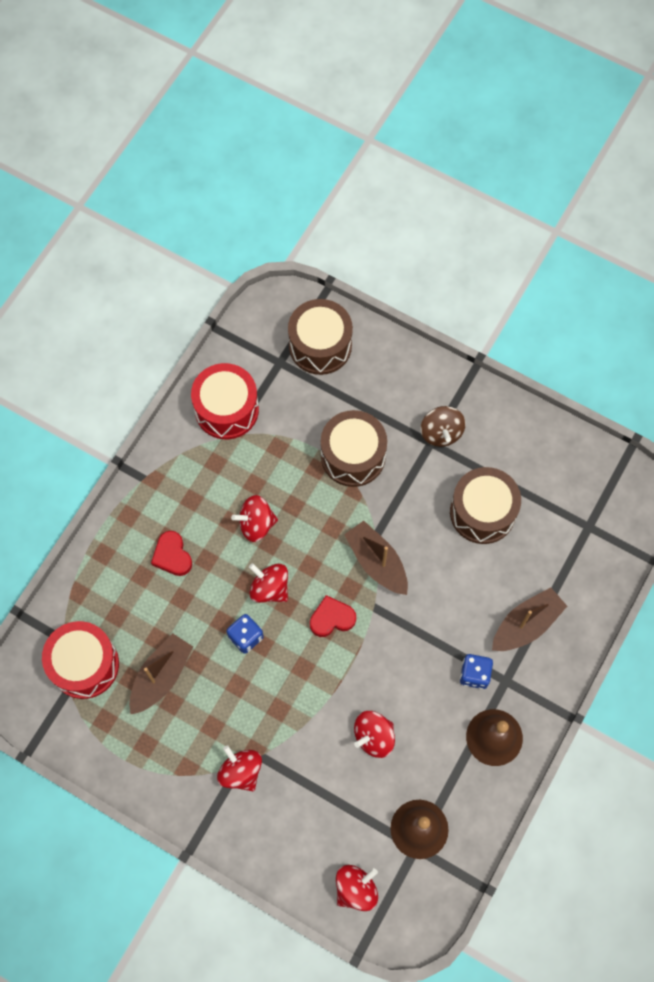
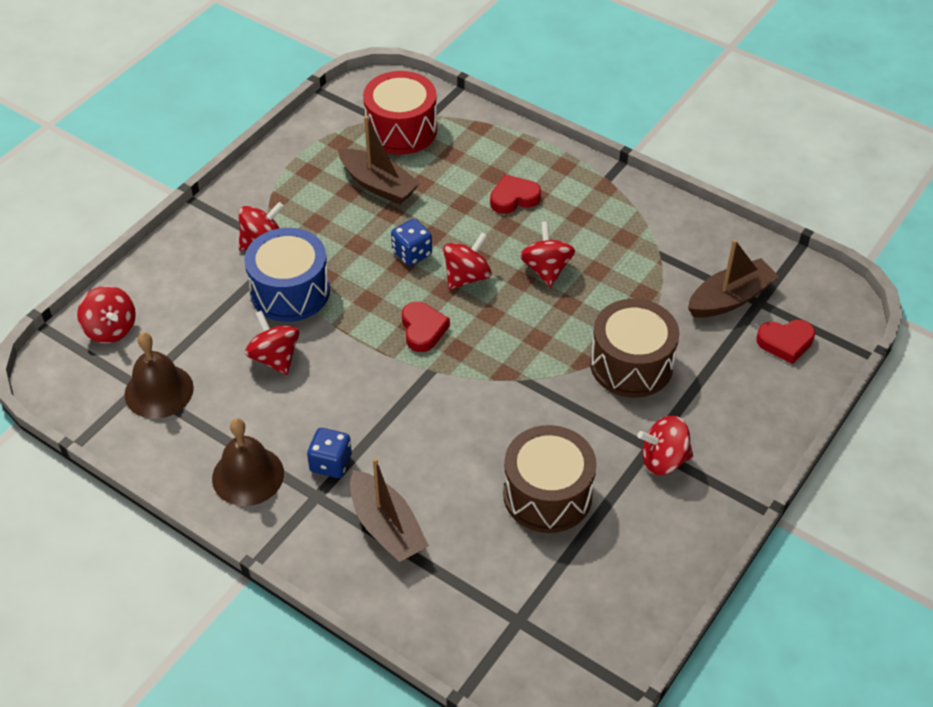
camera: 95 degrees right, 20 degrees down
red drum [191,363,259,439] -> none
brown drum [288,299,353,375] -> red heart [756,320,815,364]
brown boat [344,521,408,595] -> brown boat moved to [688,239,780,318]
brown spinning top [420,406,466,447] -> red spinning top [637,416,693,475]
none -> blue drum [244,228,330,322]

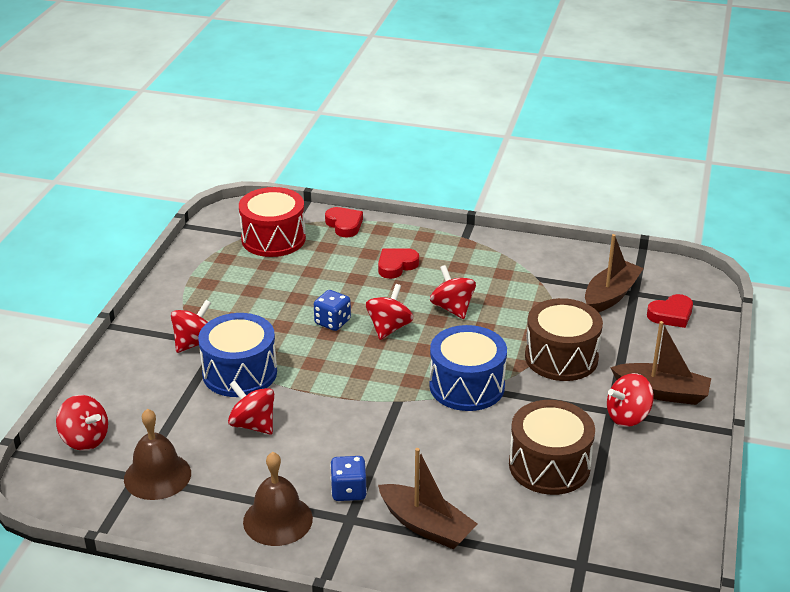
camera: 20 degrees left, 15 degrees down
brown boat [338,116,420,205] -> brown boat moved to [610,321,711,405]
red heart [402,302,450,352] -> red heart moved to [325,207,363,237]
none -> blue drum [429,325,507,411]

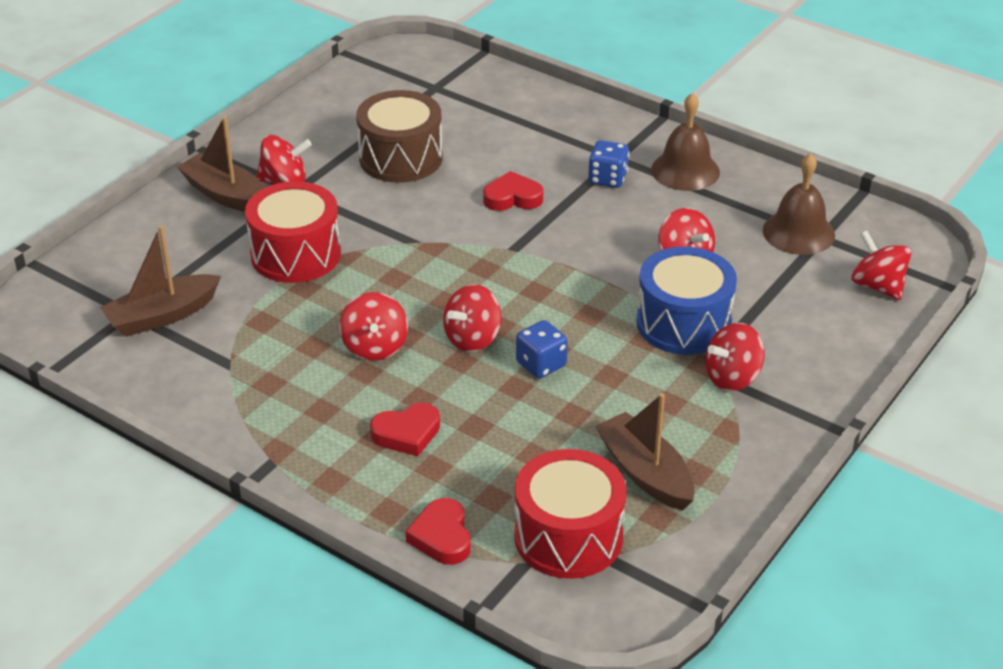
camera: 160 degrees left, 5 degrees up
brown boat [378,448,477,549] -> brown boat moved to [595,393,695,510]
blue drum [429,325,507,411] -> none
brown drum [525,298,603,381] -> red drum [245,181,341,283]
red heart [647,294,693,328] -> red heart moved to [483,171,543,211]

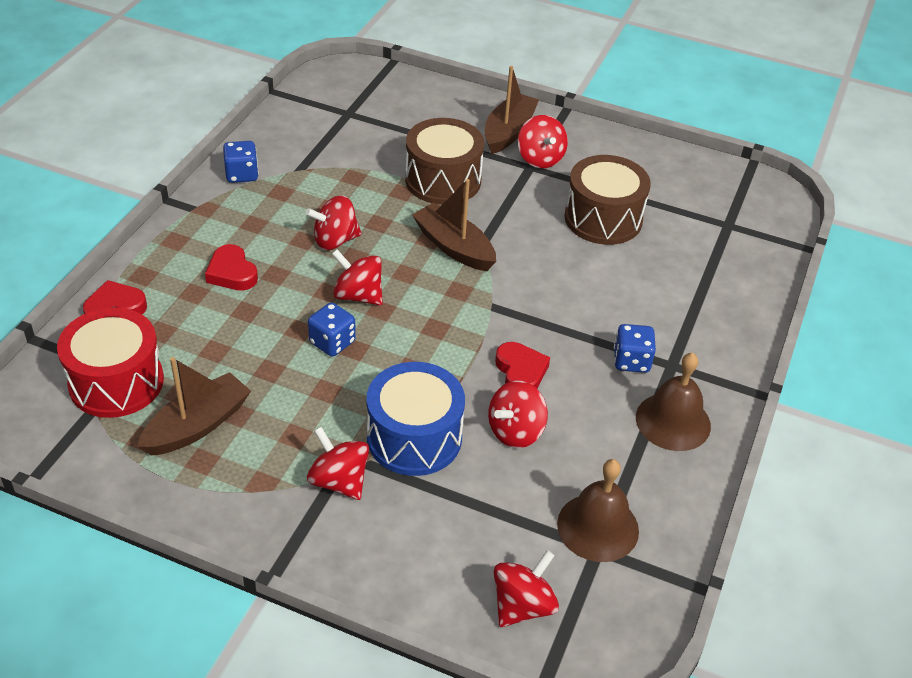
camera: 75 degrees right, 5 degrees up
brown boat [100,225,221,337] -> brown boat moved to [412,179,496,271]
red drum [245,181,341,283] -> brown drum [405,118,484,205]
red heart [483,171,543,211] -> red heart moved to [495,342,550,389]
none -> blue dice [223,141,259,183]

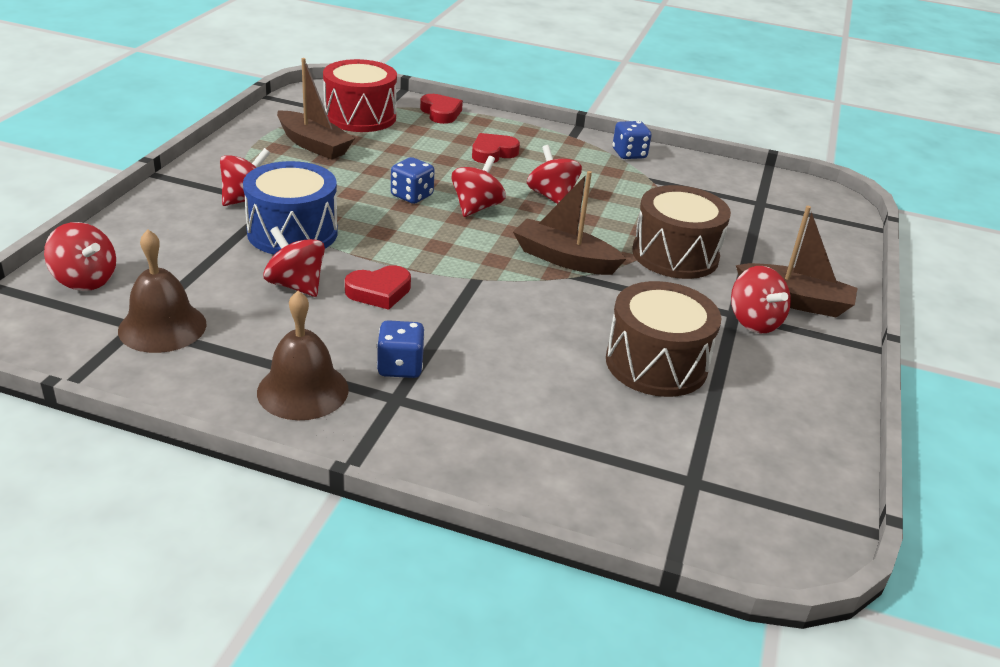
camera: 85 degrees right, 10 degrees down
brown boat [412,179,496,271] -> brown boat turned 105 degrees counterclockwise [513,171,626,275]
red spinning top [518,115,568,168] -> red spinning top turned 90 degrees counterclockwise [731,266,791,333]

